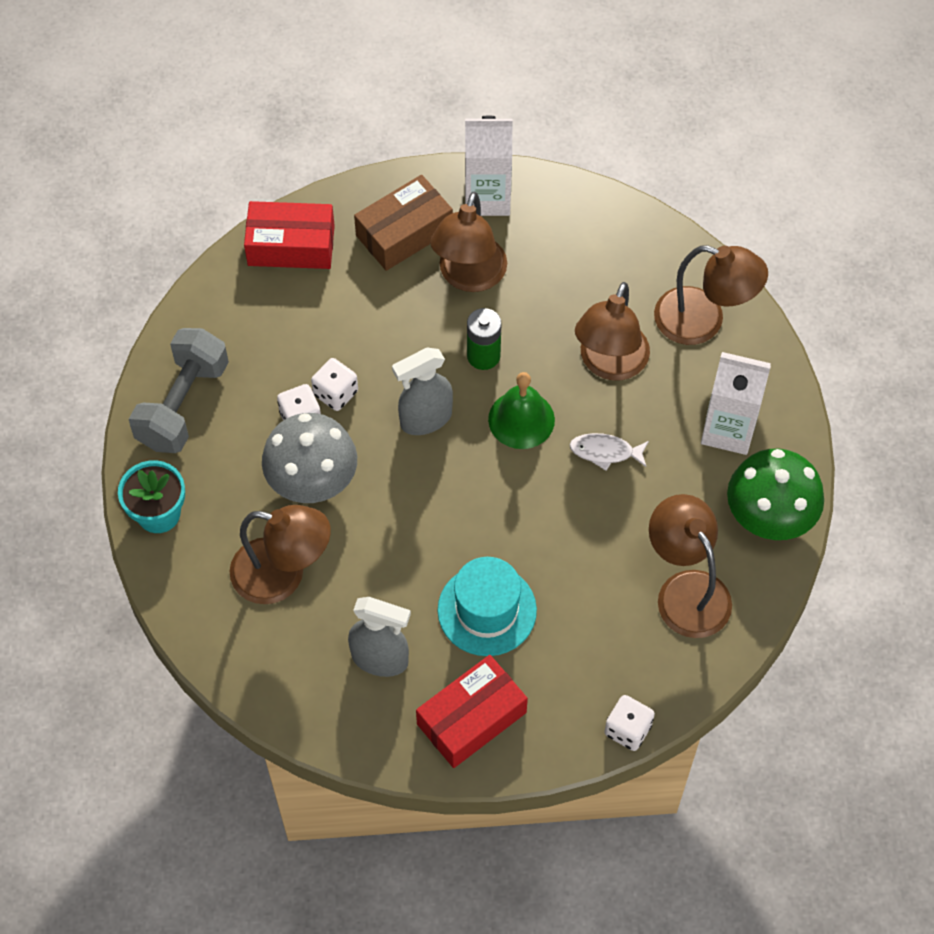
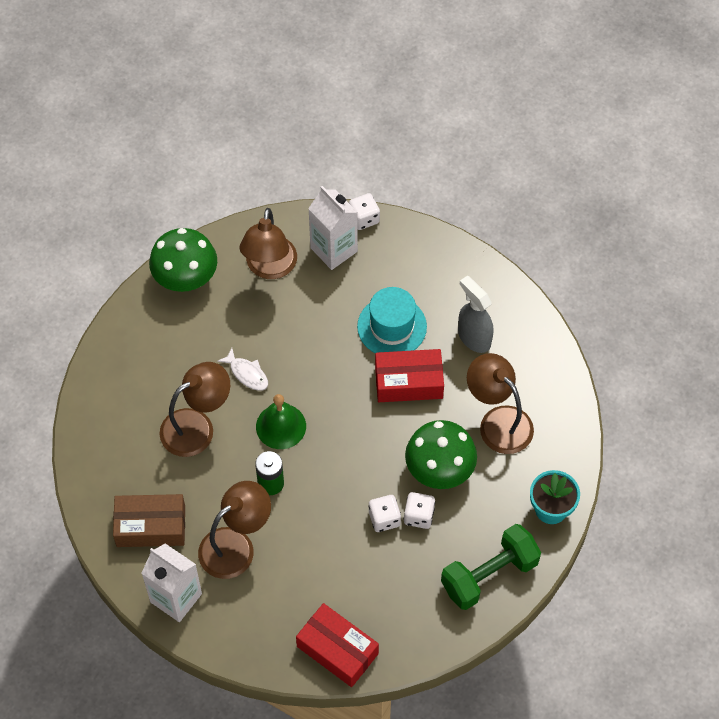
camera: 145 degrees left, 0 degrees up
grey dumbbell [129,328,229,453] -> green dumbbell [441,524,541,610]
grey mushroom [262,413,357,503] -> green mushroom [405,420,477,489]
brown box [354,175,453,271] -> brown box moved to [113,494,185,547]
grey spray bottle [392,347,453,435] -> none
red box [416,655,528,768] -> red box moved to [375,349,444,402]
brown lamp [654,245,768,345] -> none
white carton [701,352,771,455] -> white carton moved to [308,186,358,270]

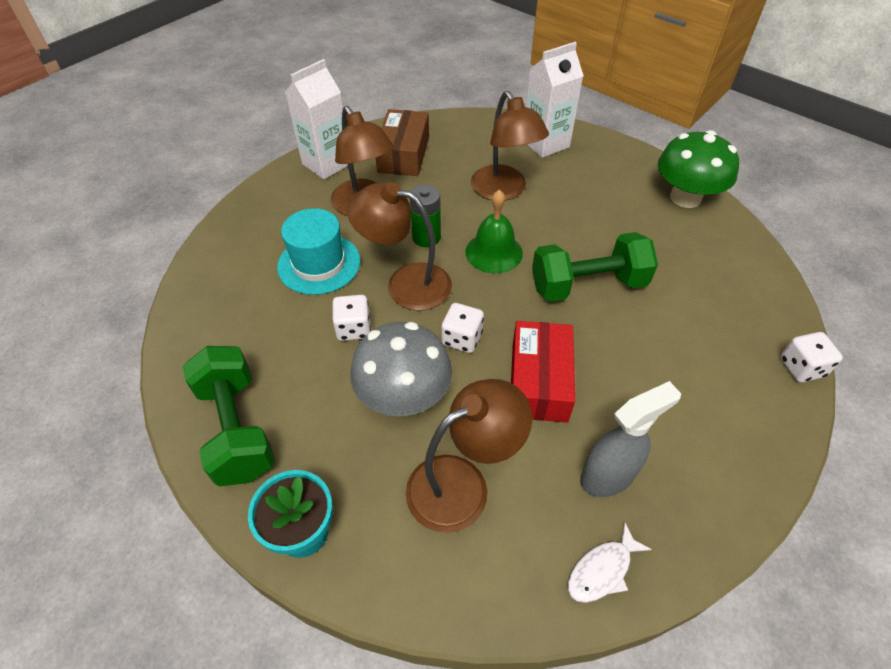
camera: 100 degrees right, 10 degrees down
white fish [217,348,268,391] -> white fish moved to [568,522,652,603]
brown lamp [240,208,297,279] -> brown lamp moved to [347,183,452,311]
red box [296,603,379,687] -> none
white carton [308,186,358,270] -> white carton moved to [526,42,584,158]
turquoise hat [357,287,427,353] -> turquoise hat moved to [277,208,360,295]
white dice [404,492,435,529] -> white dice moved to [441,303,484,353]
green mushroom [405,420,477,489] -> grey mushroom [350,322,452,416]
none -> green dumbbell [532,232,658,302]

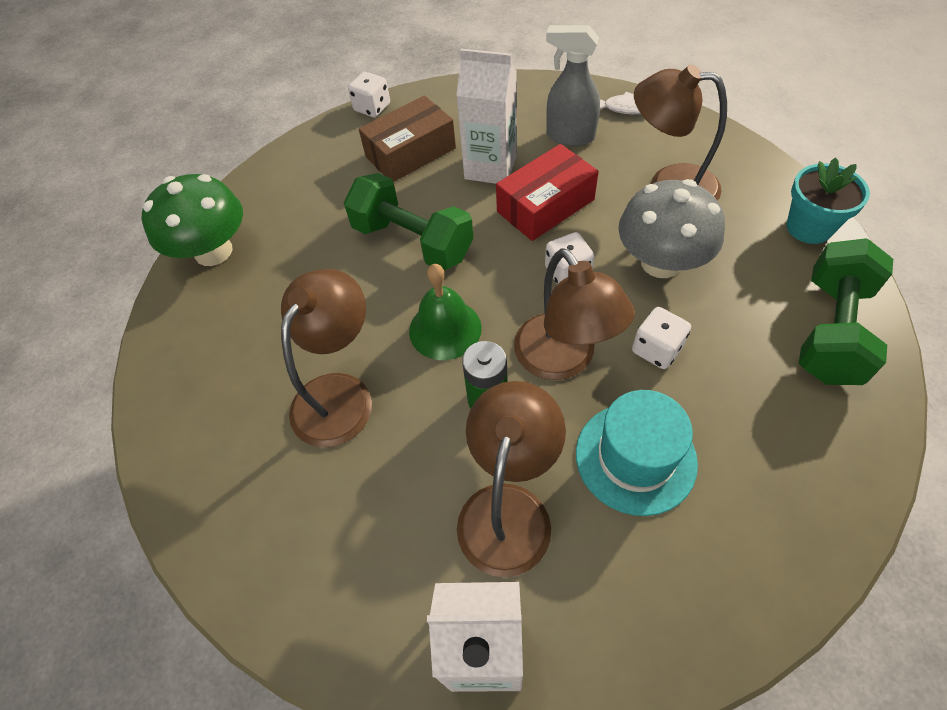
camera: 130 degrees left, 5 degrees up
brown box [376,109,429,176] -> brown box moved to [359,95,456,182]
white carton [526,42,584,158] -> white carton moved to [456,48,517,184]

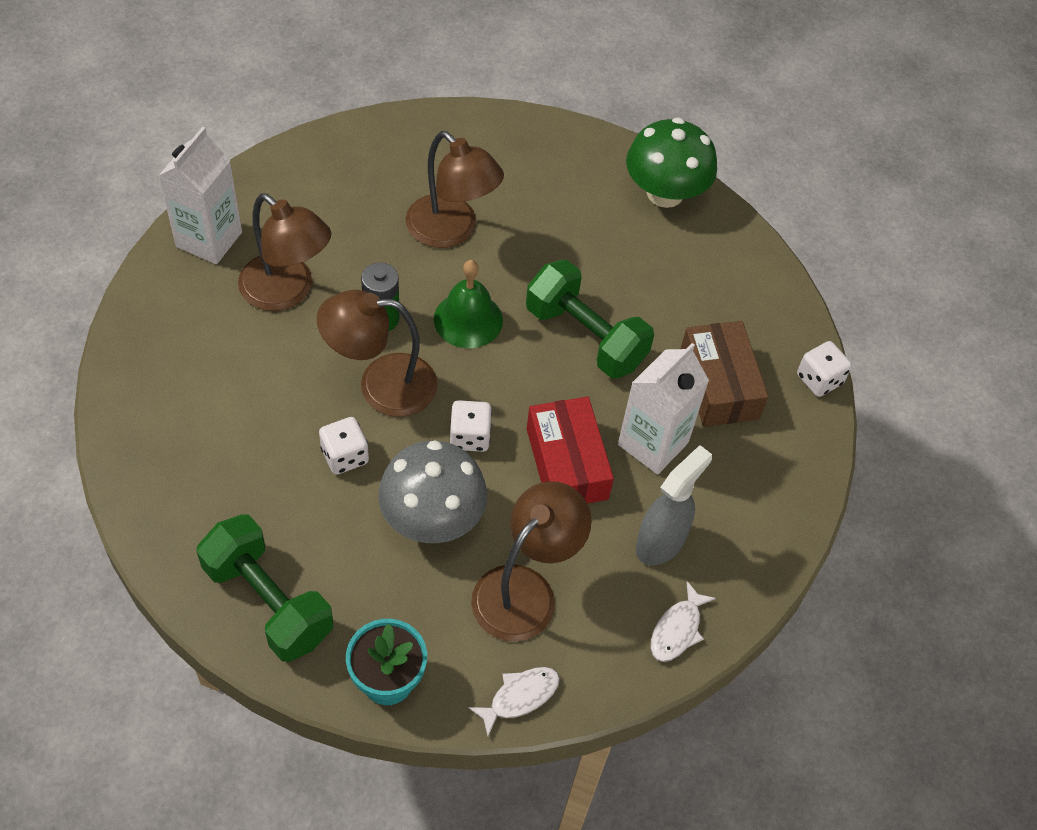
camera: 105 degrees right, 0 degrees up
green dumbbell [344,173,474,270] -> green dumbbell turned 75 degrees clockwise [526,260,654,378]
turquoise hat [576,390,698,516] -> none
none -> white fish [468,667,560,736]

